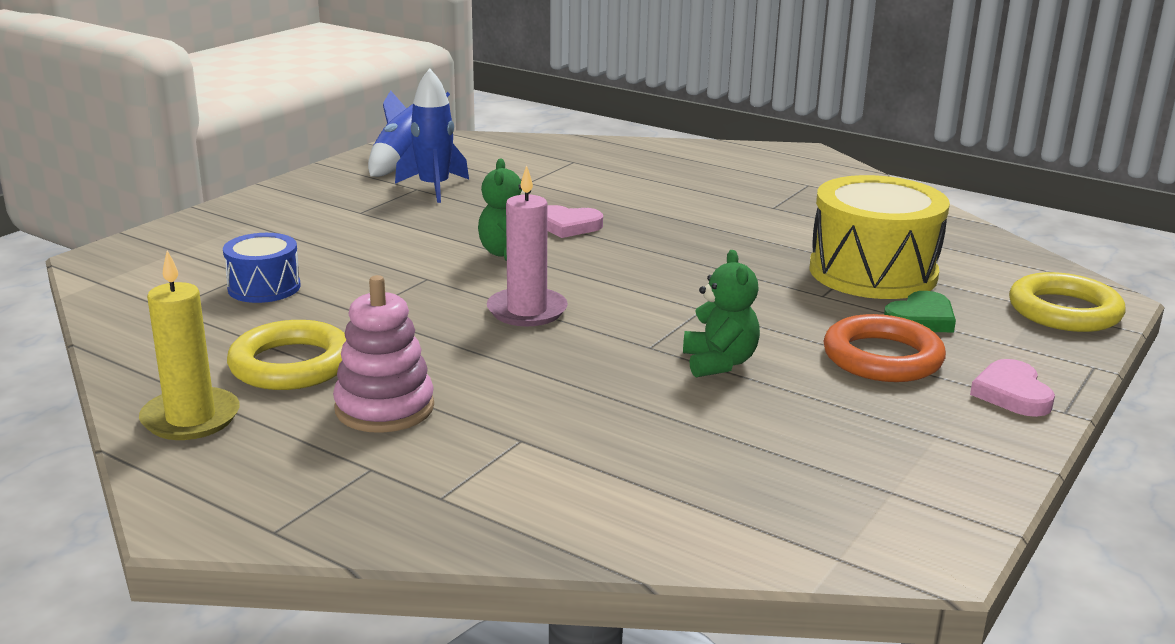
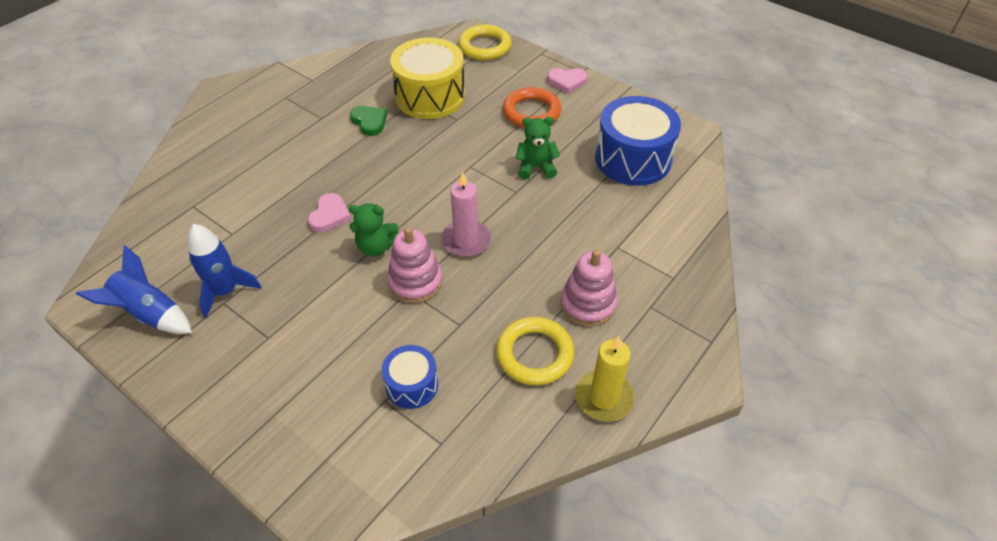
camera: 85 degrees left, 25 degrees up
green heart [884,291,956,332] -> green heart moved to [350,106,387,136]
none -> pink stacking toy [387,227,443,303]
none -> blue drum [595,96,681,186]

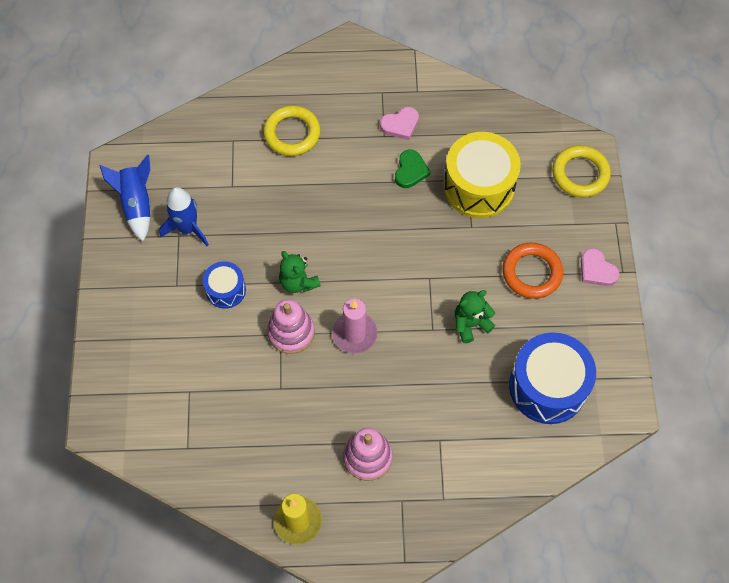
camera: 50 degrees right, 15 degrees up
pink heart [308,193,351,232] -> pink heart moved to [380,107,419,140]
blue drum [382,345,438,409] -> blue drum moved to [203,261,246,309]
yellow ring [496,317,574,385] -> yellow ring moved to [263,105,321,156]
green teddy bear [515,117,560,180] -> green teddy bear turned 75 degrees counterclockwise [455,290,495,343]

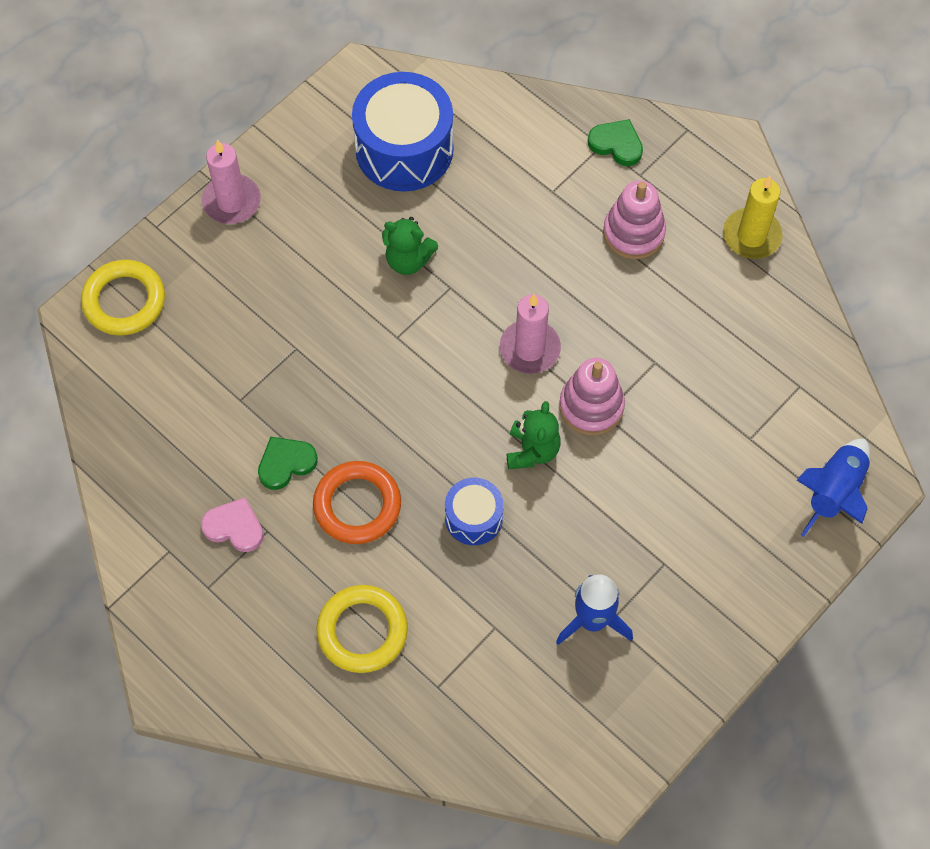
camera: 135 degrees left, 0 degrees up
blue rocket [99,155,151,241] -> blue rocket moved to [797,439,870,537]
blue drum [203,261,246,309] -> blue drum moved to [445,478,504,545]
yellow drum [443,132,521,218] -> none
orange ring [503,243,563,299] -> orange ring moved to [313,461,401,544]
pink heart [581,248,619,286] -> pink candle [202,140,261,224]
none -> green heart [588,119,643,166]

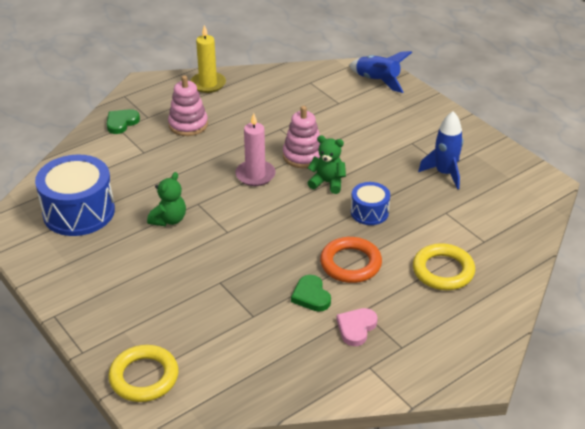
camera: 80 degrees left, 25 degrees down
pink candle [202,140,261,224] -> none

